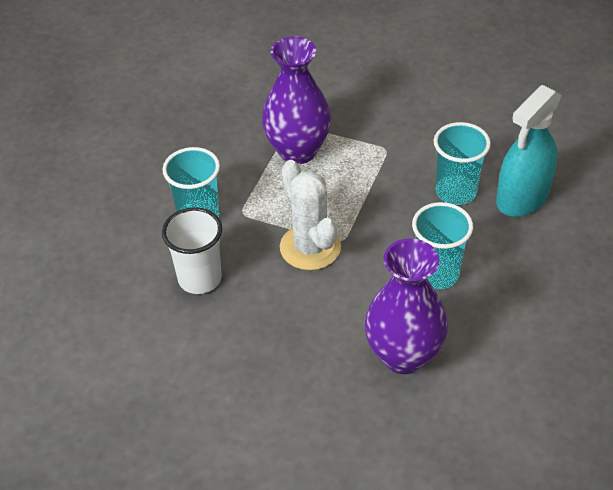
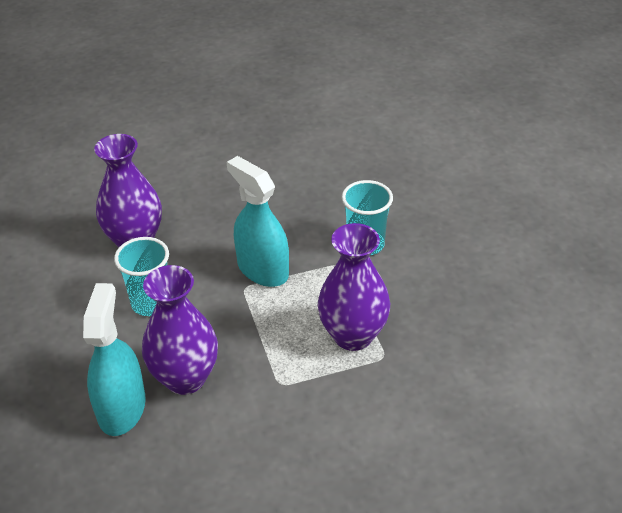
camera: 140 degrees right, 5 degrees down
white cup [162,207,222,294] -> none
white cactus [280,160,341,270] -> turquoise spray bottle [227,156,289,287]
turquoise cup [434,122,491,205] -> purple vase [142,265,218,395]

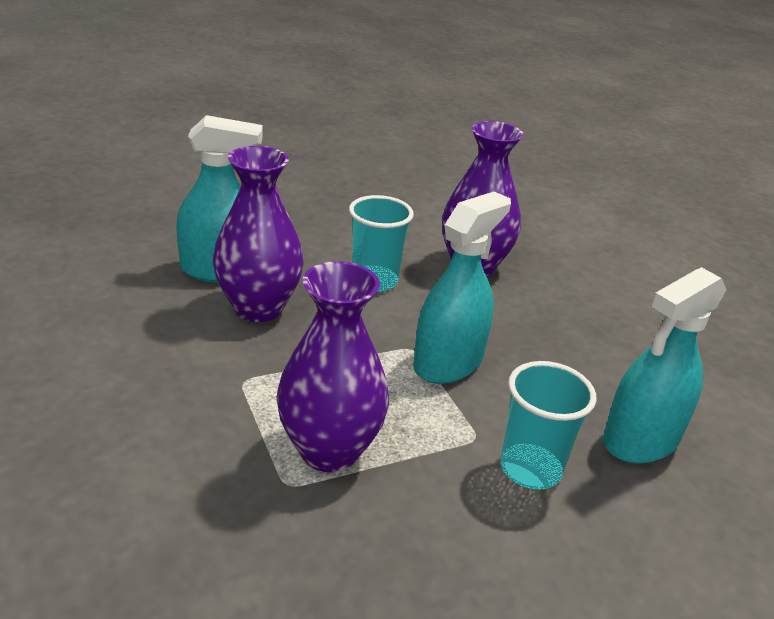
camera: 80 degrees right, 10 degrees down
none -> turquoise spray bottle [603,267,726,464]

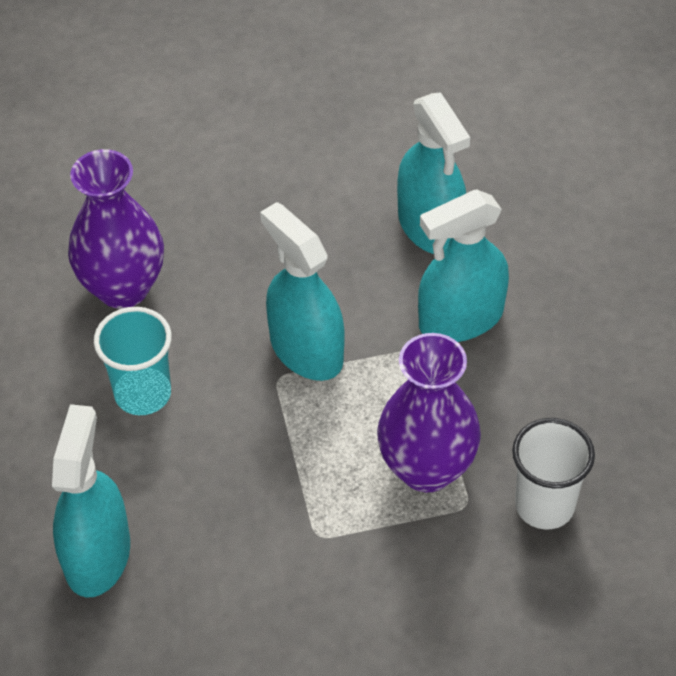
camera: 75 degrees left, 20 degrees up
purple vase [213,146,304,322] -> none
turquoise cup [500,361,596,490] -> turquoise spray bottle [418,190,509,342]
none -> white cup [512,418,595,529]

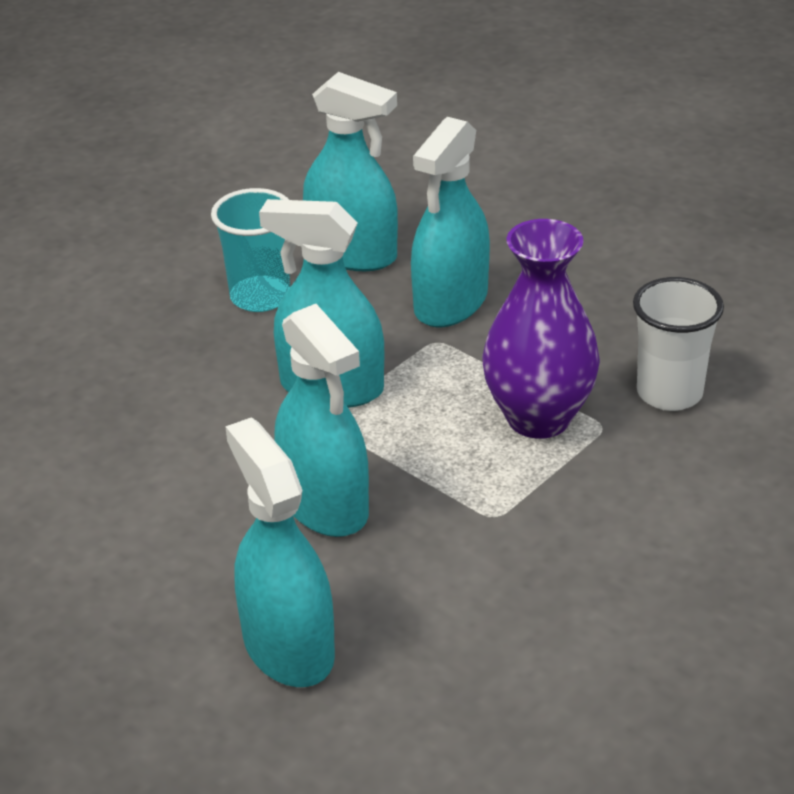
camera: 35 degrees left, 15 degrees down
purple vase [68,149,164,309] -> none
turquoise cup [94,307,172,415] -> turquoise cup moved to [211,188,290,312]
none -> turquoise spray bottle [274,304,369,537]

